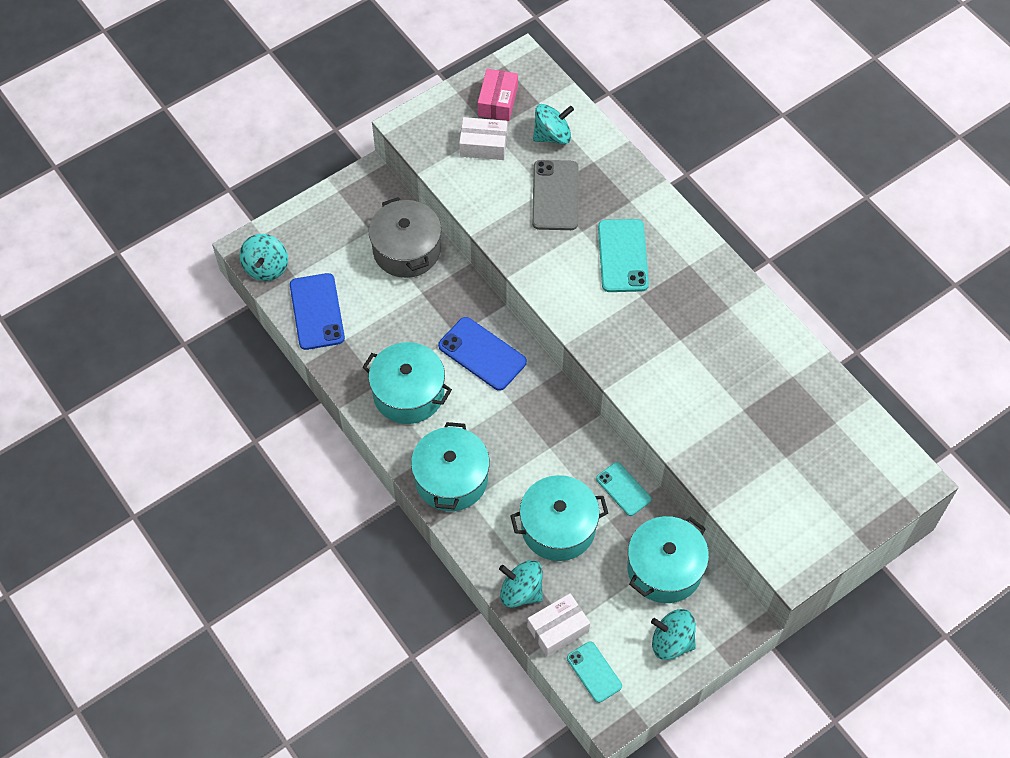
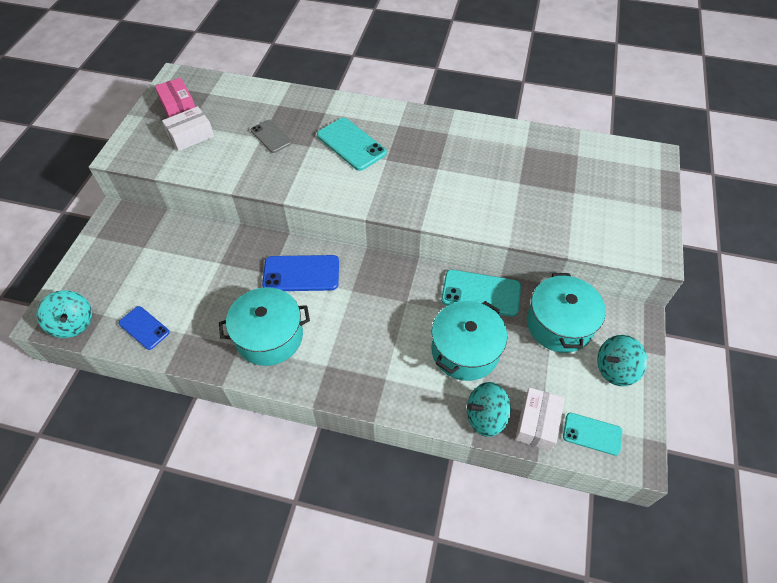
camera: 40 degrees left, 5 degrees down
blue phone [290,273,345,350] -> blue phone [119,306,170,350], size x0.63
grey pot [369,197,441,278] -> none
turquoise pot [411,422,490,511] -> none
grey phone [532,160,579,230] -> grey phone [251,120,292,153], size x0.63
turquoise spinning top [533,104,574,144] -> none
turquoise phone [596,462,651,516] -> turquoise phone [441,270,521,317], size x1.59

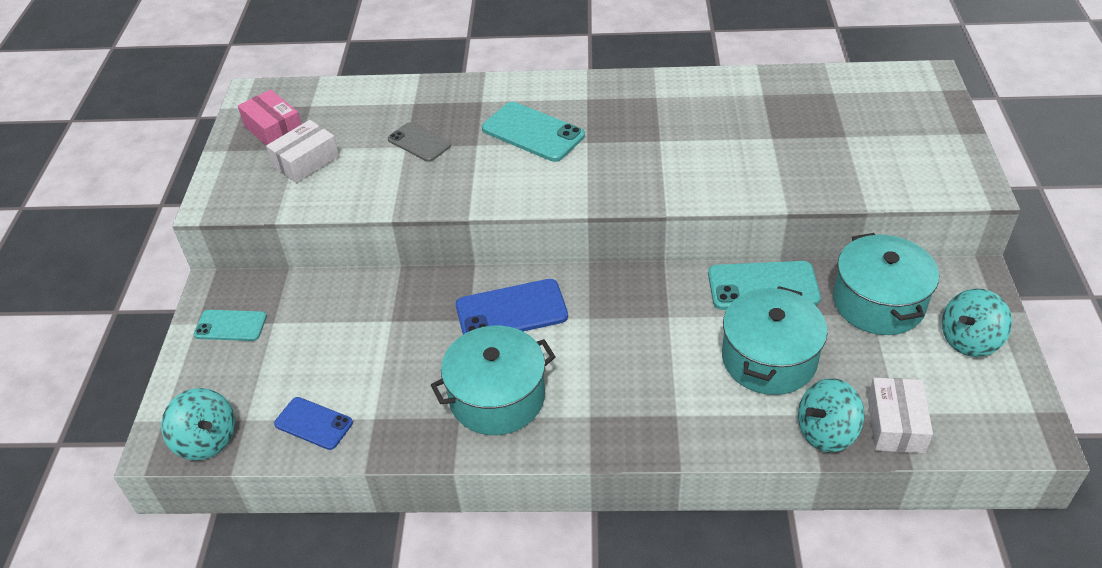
camera: 10 degrees left, 10 degrees down
turquoise phone [563,413,622,456] -> turquoise phone moved to [194,310,267,341]

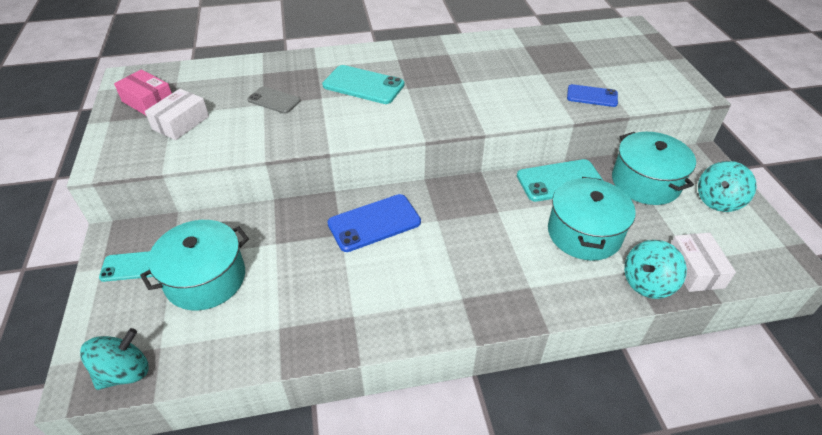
camera: 15 degrees left, 0 degrees up
turquoise spinning top [161,388,235,460] -> turquoise spinning top turned 75 degrees counterclockwise [80,328,149,390]
blue phone [274,397,353,450] -> blue phone moved to [567,84,618,107]
turquoise pot [431,326,556,435] -> turquoise pot moved to [140,220,249,311]

